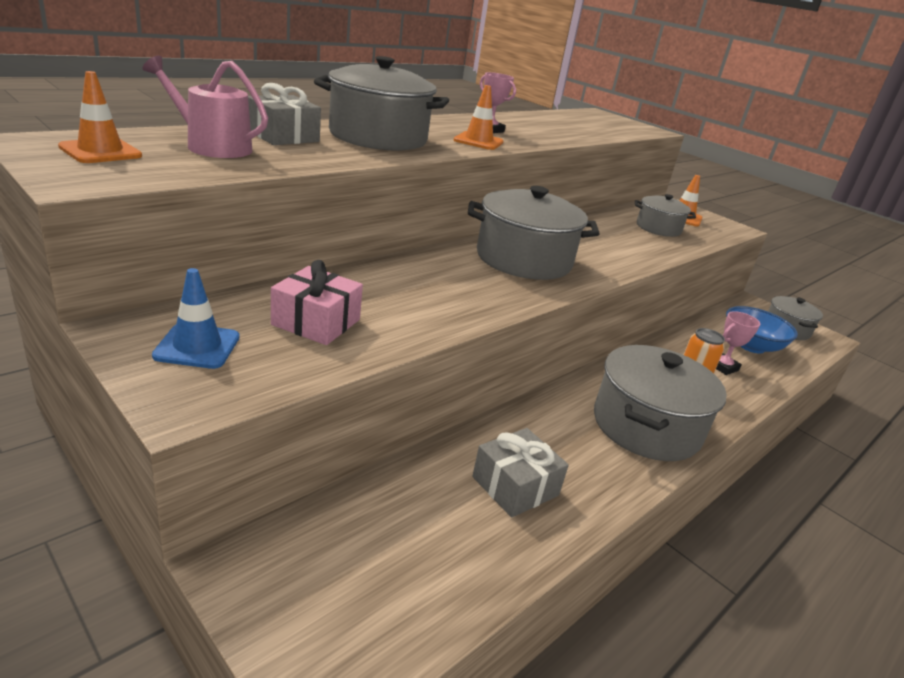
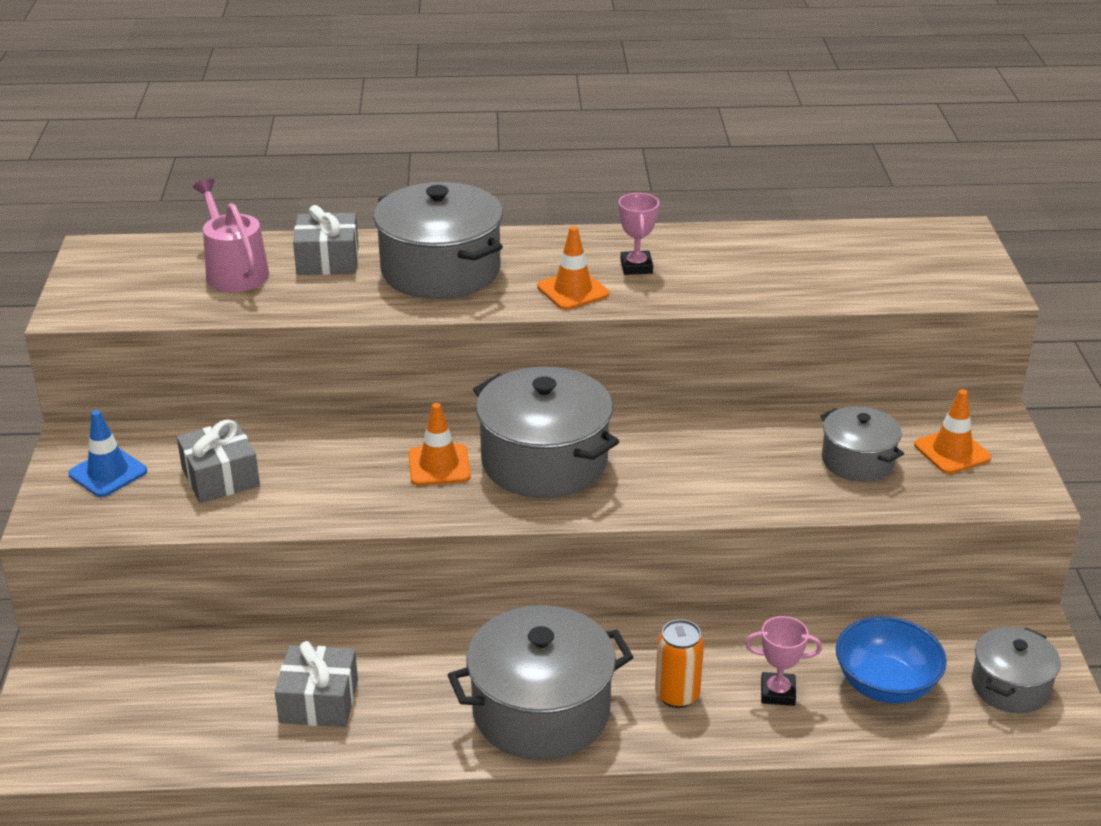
camera: 45 degrees right, 5 degrees up
orange traffic cone [58,71,142,163] -> orange traffic cone moved to [408,403,471,486]
pink gift [271,260,363,345] -> grey gift [177,419,260,503]

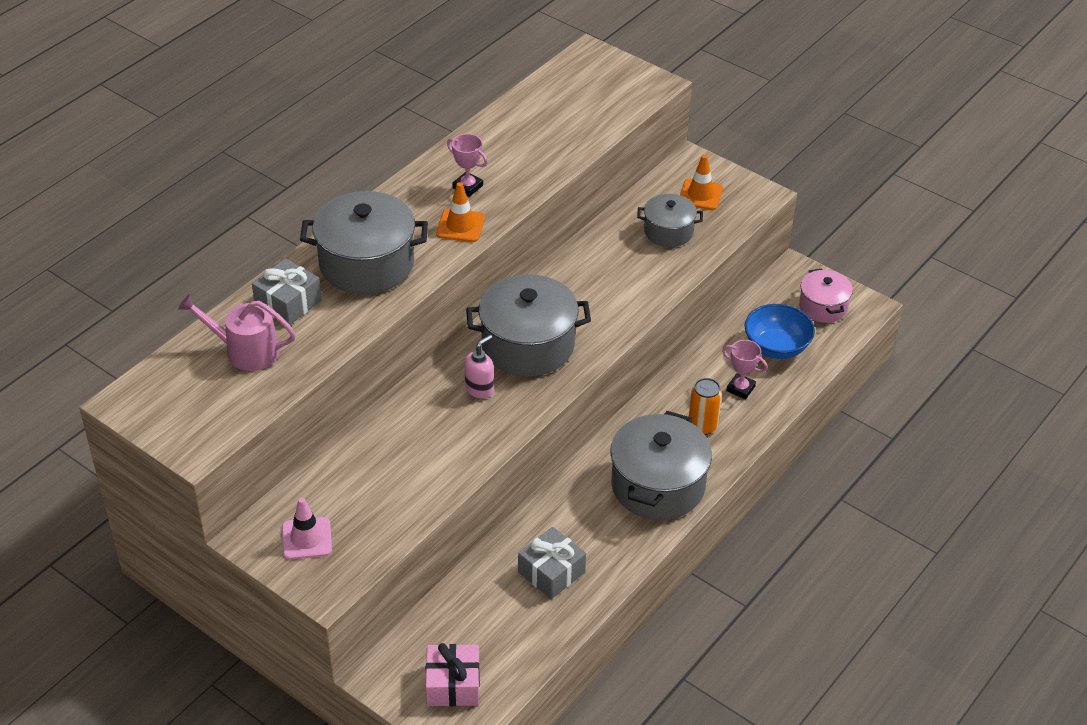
camera: 50 degrees left, 10 degrees up
blue traffic cone [69,410,147,497] -> pink traffic cone [282,497,332,560]
grey gift [177,419,260,503] -> none
orange traffic cone [408,403,471,486] -> pink soap dispenser [464,335,494,399]
pink trophy [745,616,822,706] -> pink trophy turned 75 degrees clockwise [722,340,768,399]
grey pot [972,627,1061,713] -> pink pot [799,268,853,323]
none -> pink gift [426,643,480,706]

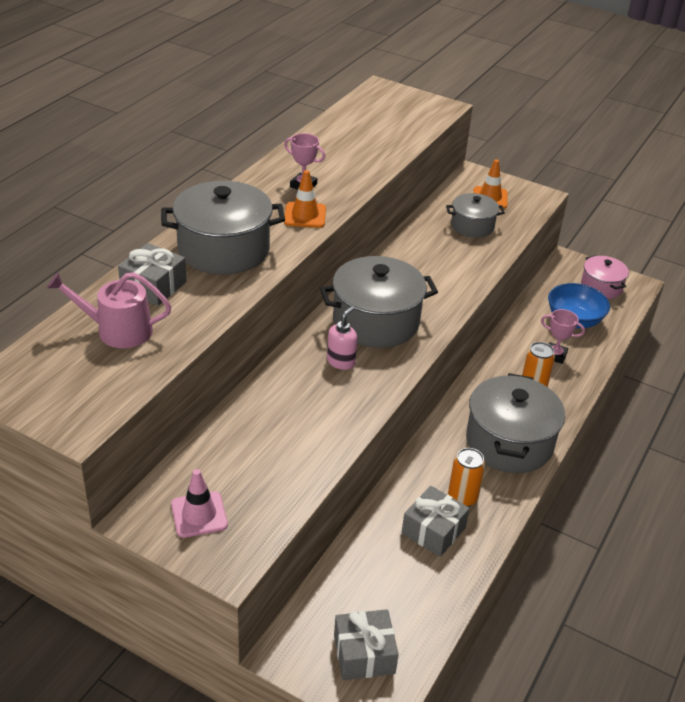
camera: 10 degrees left, 5 degrees down
pink gift [426,643,480,706] -> grey gift [334,609,399,680]
none -> orange can [448,448,485,507]

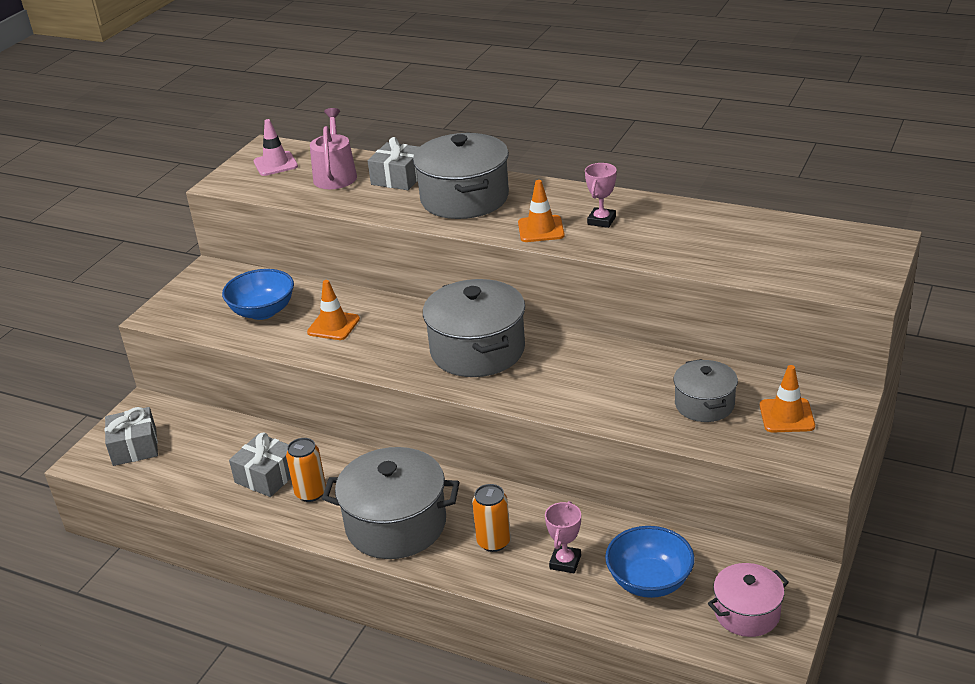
camera: 90 degrees right, 5 degrees down
pink traffic cone [171,469,228,538] -> pink traffic cone moved to [254,119,298,176]
pink soap dispenser [327,306,357,370] -> none
none -> blue bowl [222,269,294,320]
none -> orange traffic cone [307,280,360,340]

